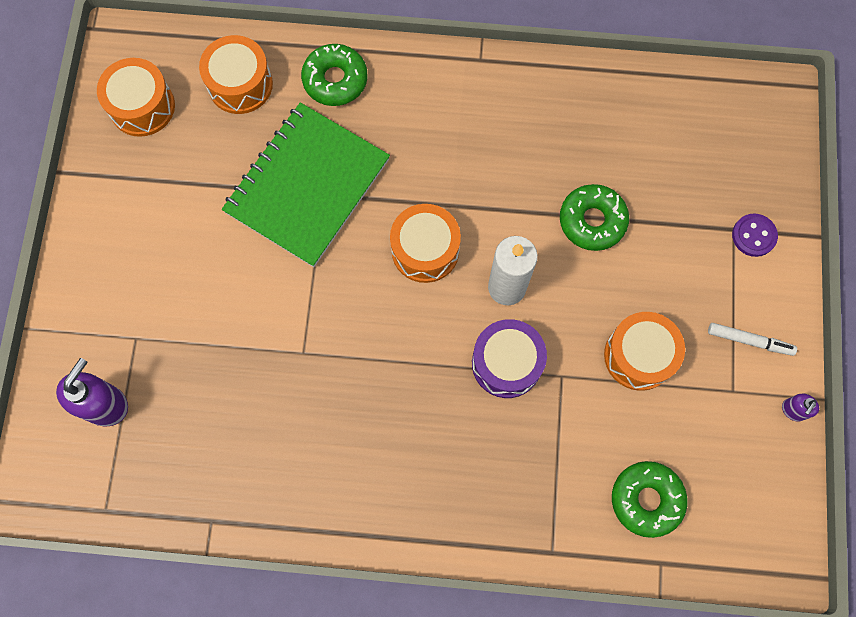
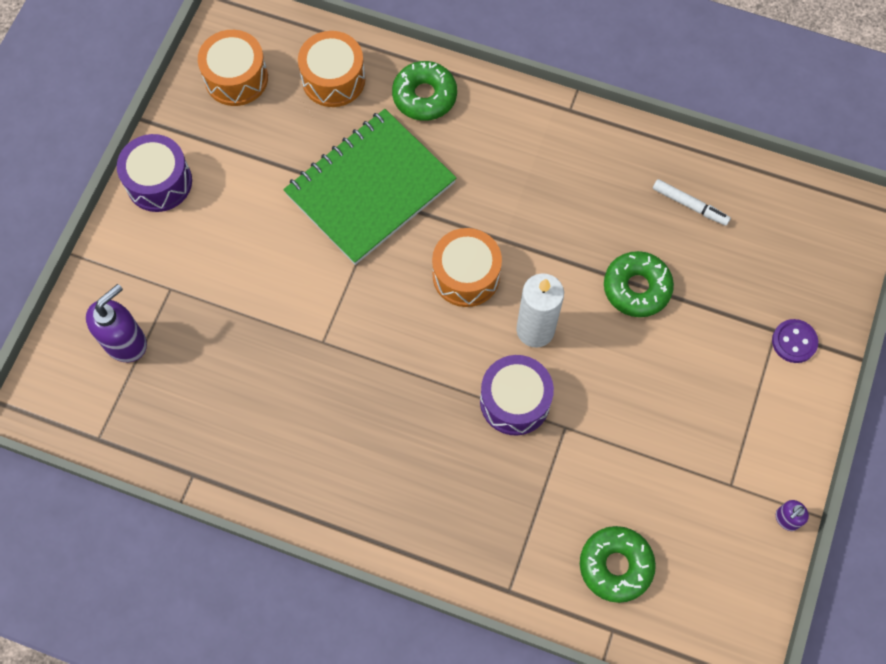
camera: 15 degrees right, 5 degrees down
orange drum [604,312,685,391] -> none
white marker [708,323,797,356] -> white marker moved to [653,179,731,226]
none -> purple drum [117,134,192,212]

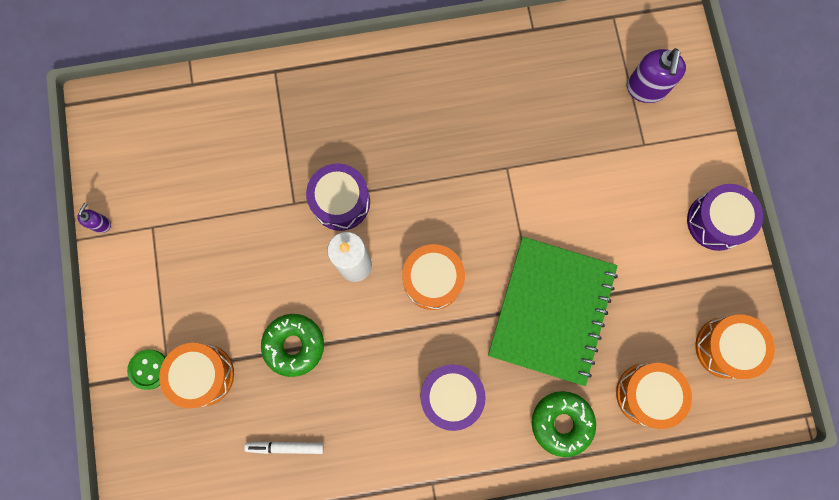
camera: 150 degrees right, 10 degrees up
green donut [580,526,656,603] -> none
purple button [772,319,818,363] -> green button [127,349,166,390]
none -> orange drum [159,343,234,408]
none -> purple drum [420,364,486,431]

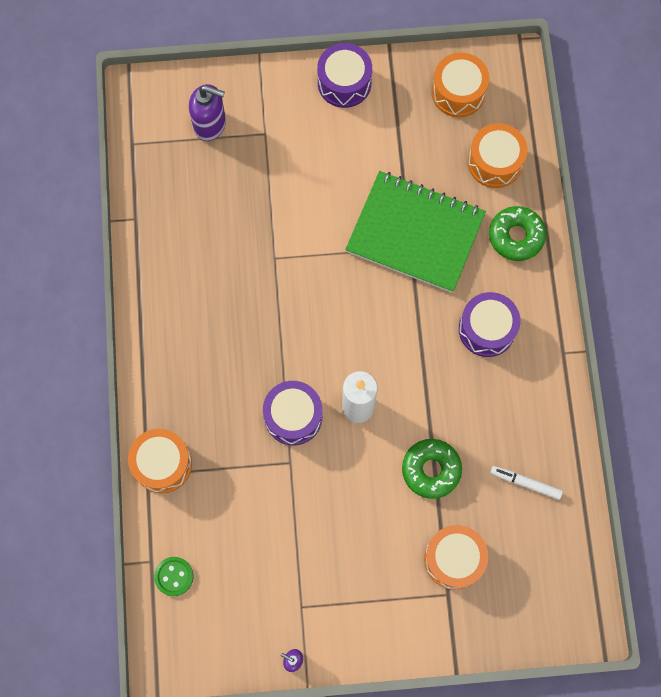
camera: 85 degrees left, 5 degrees down
green button [127,349,166,390] -> green button moved to [154,557,194,596]
white marker [244,441,324,454] -> white marker turned 105 degrees clockwise [490,466,563,500]
orange drum [402,244,465,310] -> orange drum moved to [128,429,192,493]

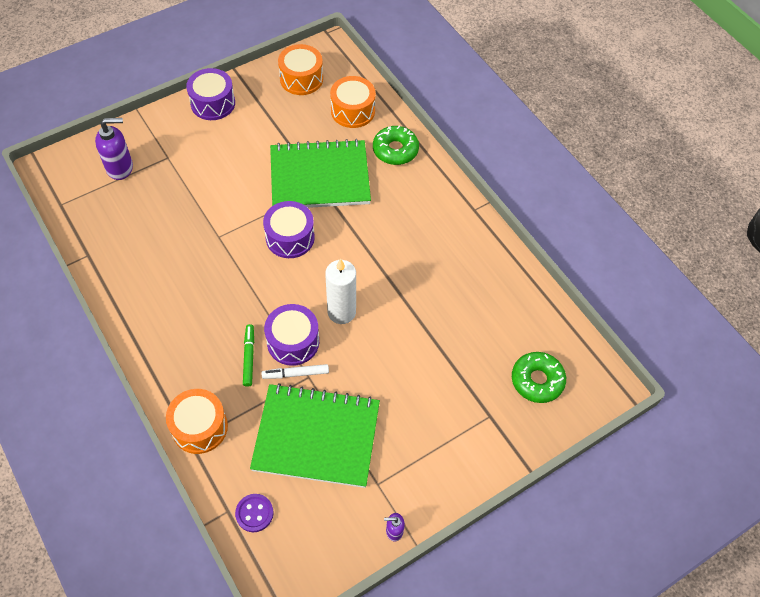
camera: 30 degrees left, 15 degrees down
green button [154,557,194,596] -> purple button [235,494,274,532]
green donut [402,439,462,499] -> green donut moved to [512,352,566,403]
orange drum [424,525,488,590] -> none
purple drum [459,292,521,357] -> purple drum moved to [263,201,315,258]
white marker [490,466,563,500] -> white marker moved to [262,364,329,379]
none -> green marker [243,324,254,387]
none -> green notebook [250,383,380,488]

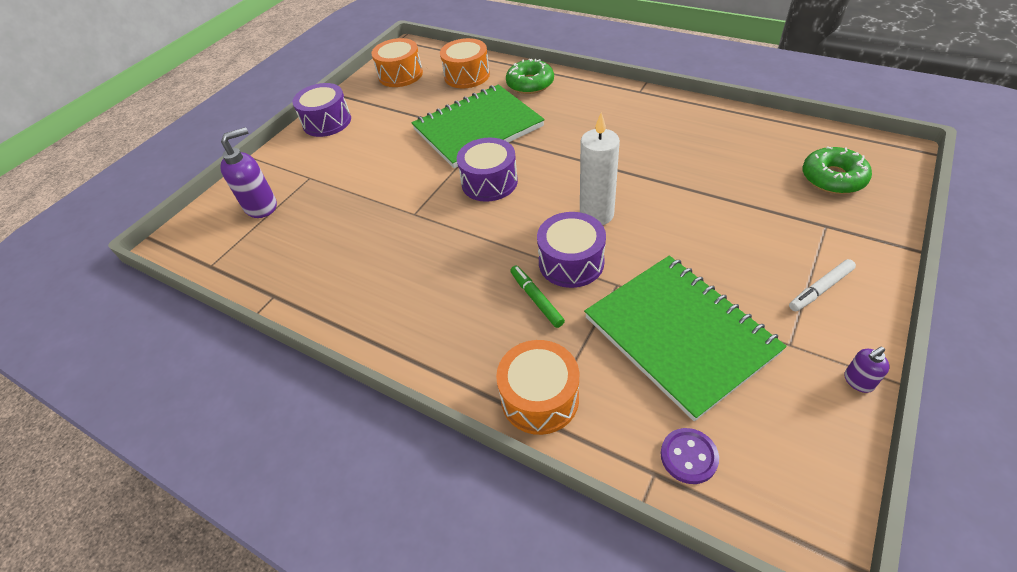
camera: 20 degrees left, 10 degrees down
green notebook [250,383,380,488] -> green notebook turned 75 degrees clockwise [584,256,787,421]
white marker [262,364,329,379] -> white marker moved to [789,259,856,311]

